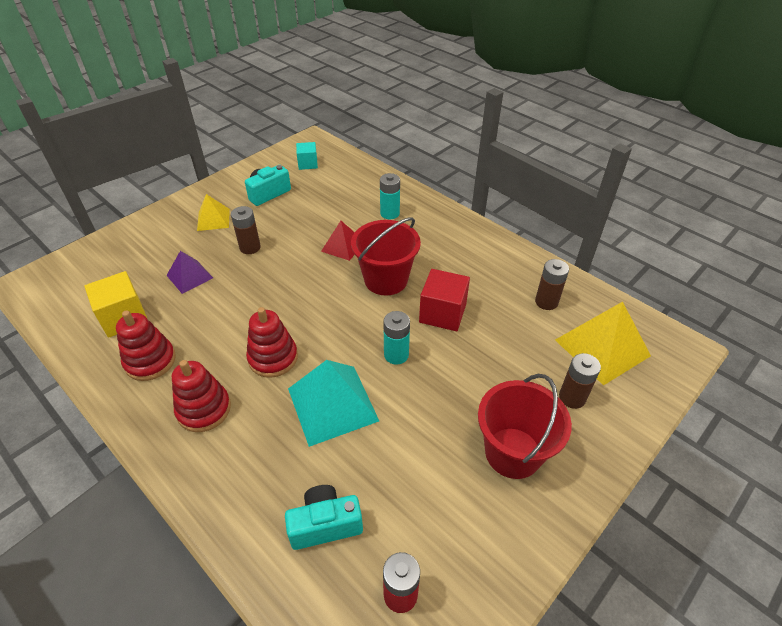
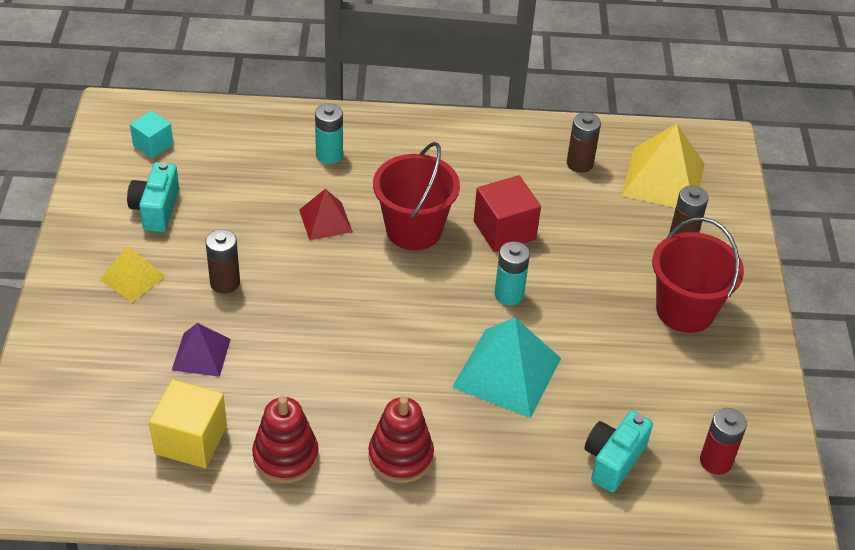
camera: 45 degrees left, 0 degrees up
red stacking toy [246,307,298,378] -> none

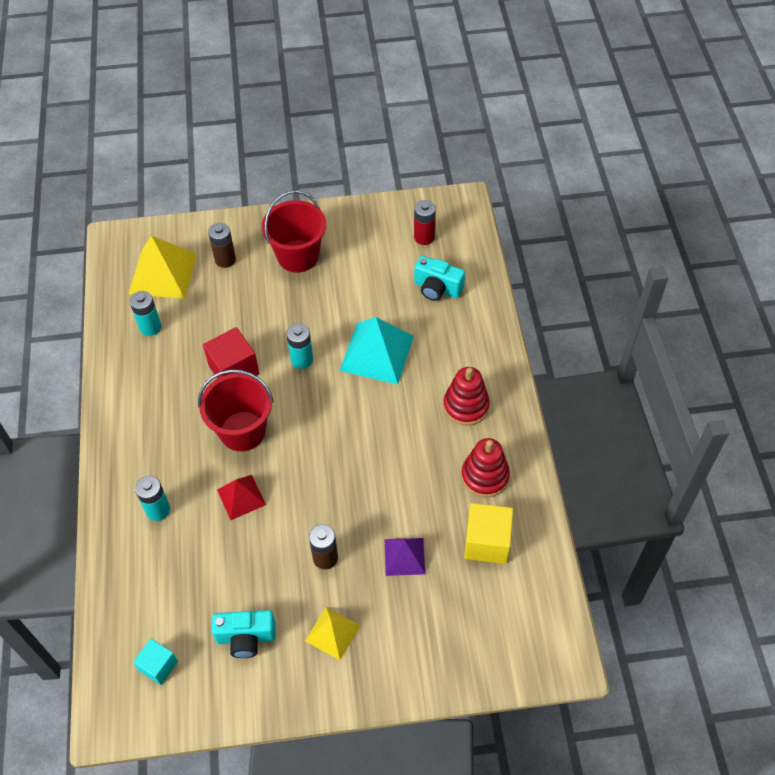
camera: 95 degrees left, 10 degrees up
brown battery [567,112,601,173] -> turquoise battery [130,291,161,336]

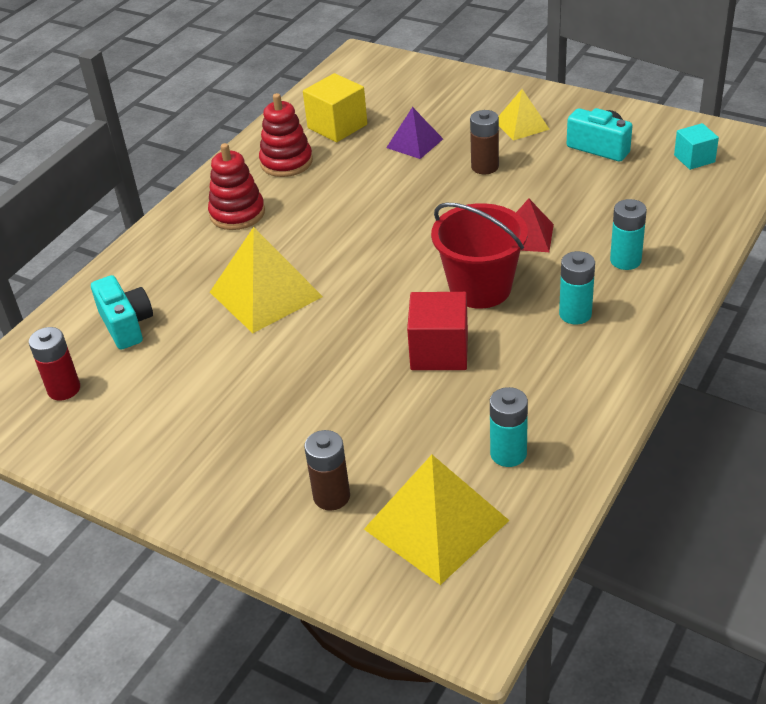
camera: 140 degrees left, 15 degrees down
red bucket [262,190,326,273] -> none
turquoise battery [286,323,313,369] -> turquoise battery moved to [559,251,595,325]
turquoise pyramid [339,317,414,384] -> yellow pyramid [210,227,323,333]

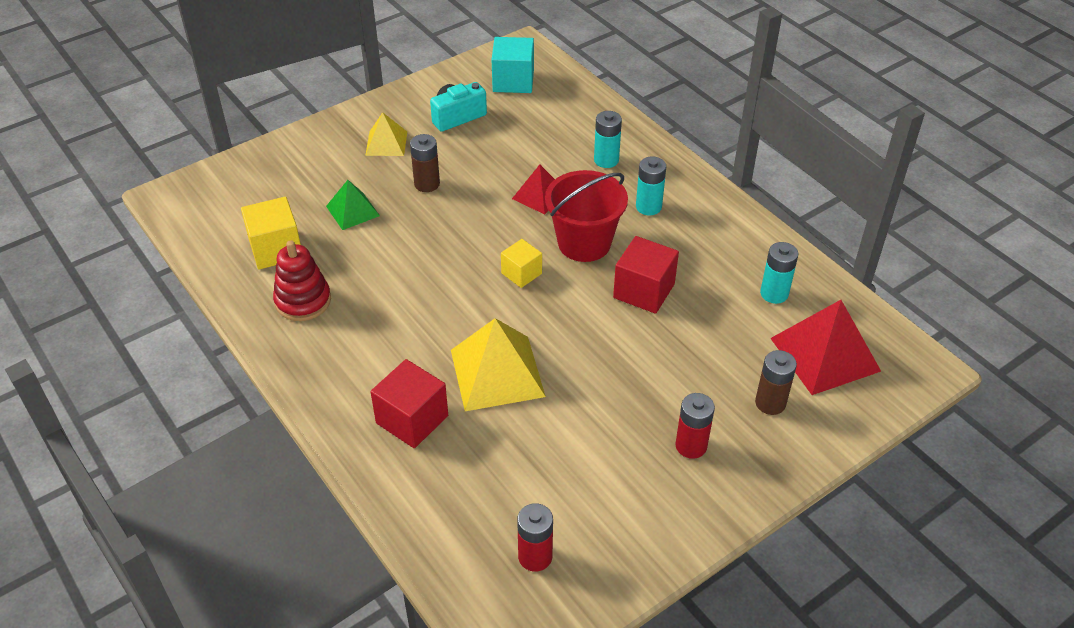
camera: 70 degrees left, 5 degrees up
turquoise camera [91,275,153,350] -> none
red stacking toy [208,143,265,230] -> none
yellow pyramid [364,455,510,585] -> red pyramid [770,300,881,395]
purple pyramid [386,107,443,159] -> green pyramid [326,180,380,230]
turquoise cube [674,123,719,170] -> turquoise cube [492,37,534,93], size x1.58
none -> red cube [370,359,448,448]
none -> yellow cube [501,239,542,288]
none -> red battery [676,393,715,459]

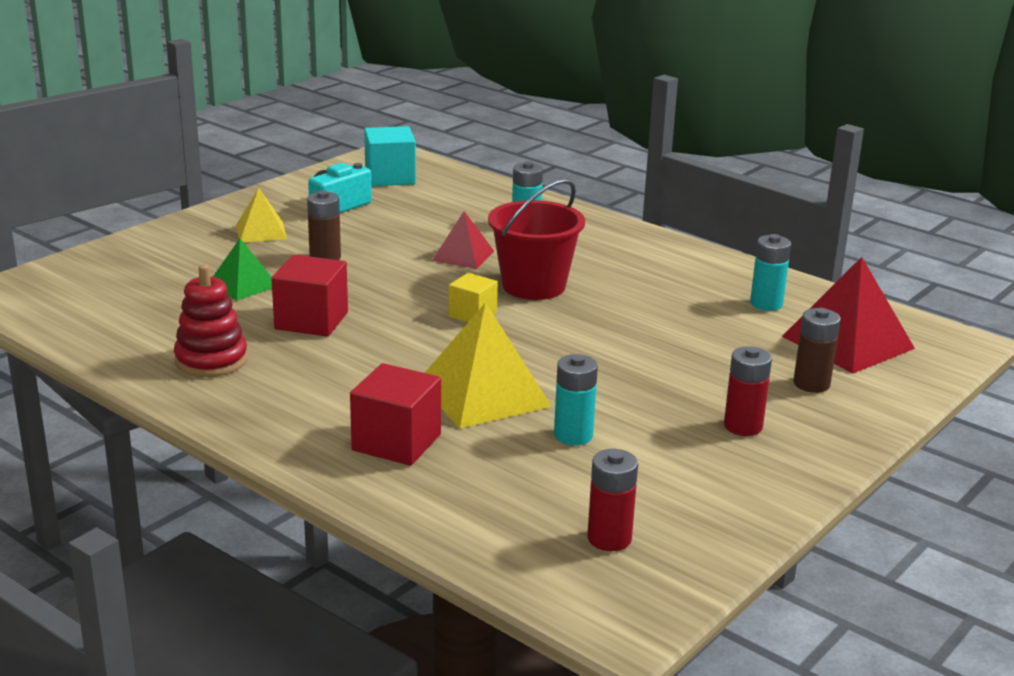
camera: 15 degrees left, 20 degrees down
yellow cube [241,197,301,270] -> none
red cube [613,236,679,314] -> red cube moved to [271,255,348,337]
turquoise battery [636,157,666,215] -> turquoise battery moved to [554,354,598,446]

